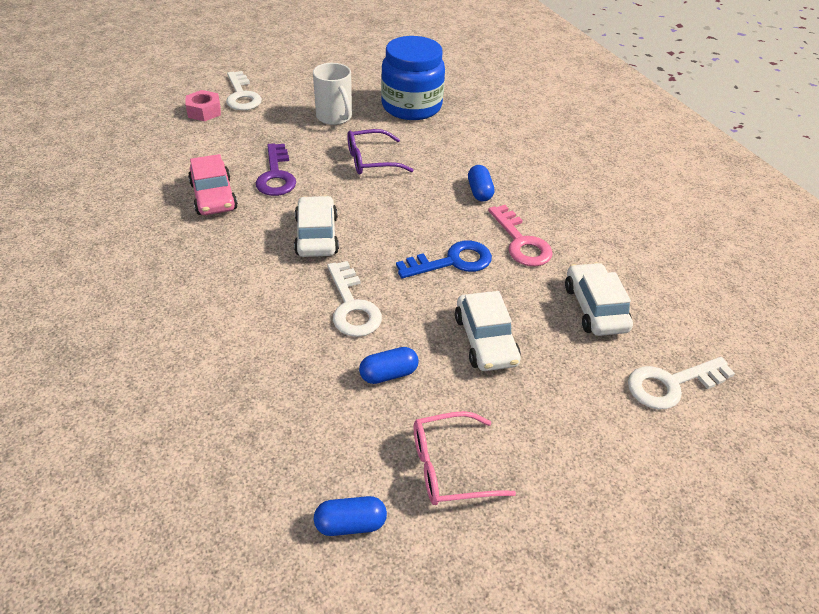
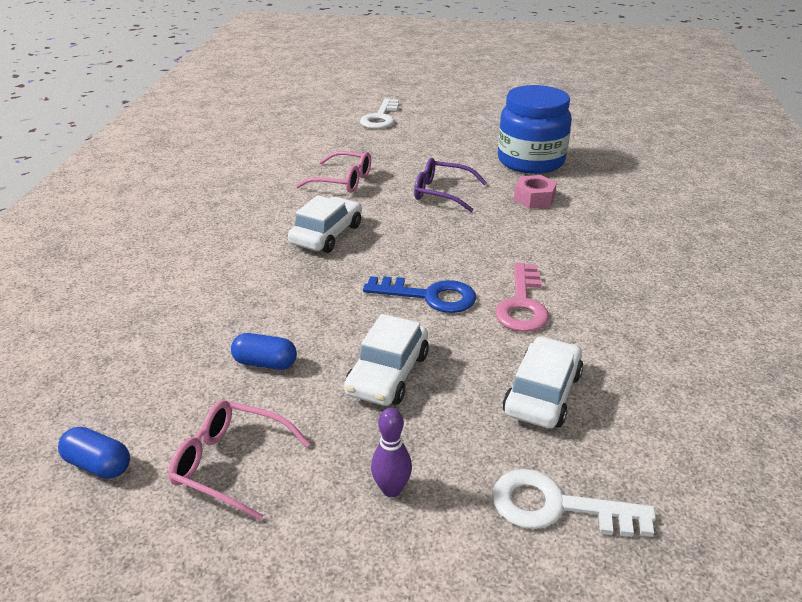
camera: 35 degrees right, 10 degrees down
pink nut [185,90,221,121] -> pink nut moved to [514,175,557,209]
pink car [188,154,238,215] -> none
purple key [256,143,296,196] -> pink glasses [296,151,371,193]
white mug [313,63,352,125] -> none
white key [327,261,382,337] -> none
blue capsule [468,165,494,202] -> none
none -> purple bowling pin [371,408,412,497]

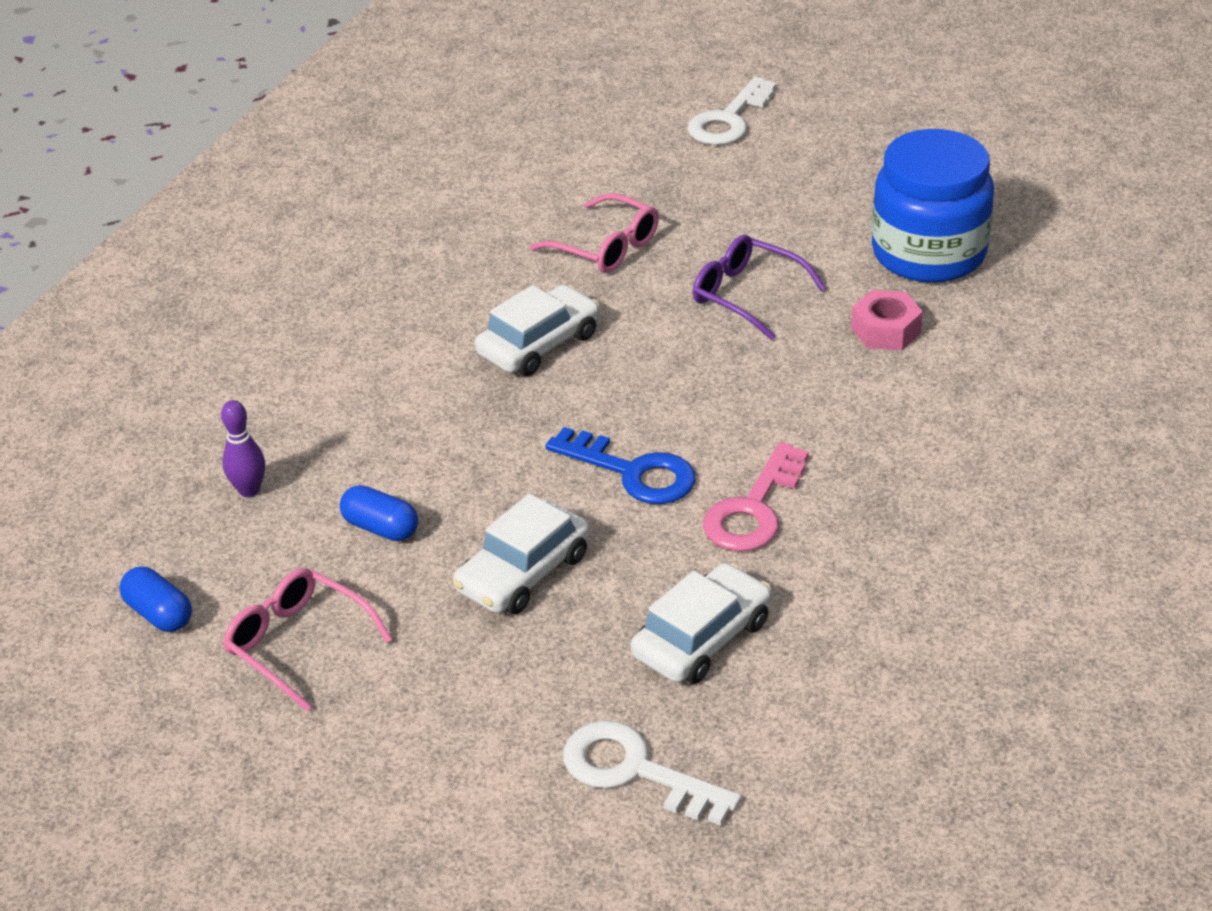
camera: 20 degrees right, 5 degrees up
purple bowling pin [371,408,412,497] -> purple bowling pin moved to [221,400,265,497]

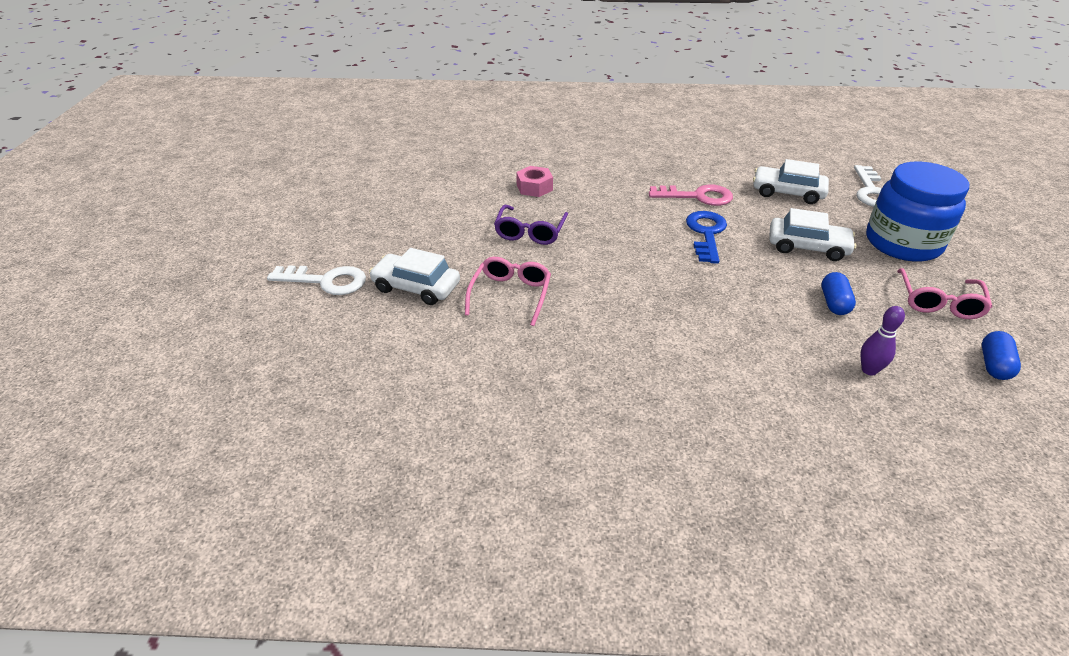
camera: 115 degrees left, 0 degrees up
white car [475,284,600,376] -> white car moved to [369,248,460,305]
blue jar [872,129,994,283] -> blue jar moved to [866,161,969,262]

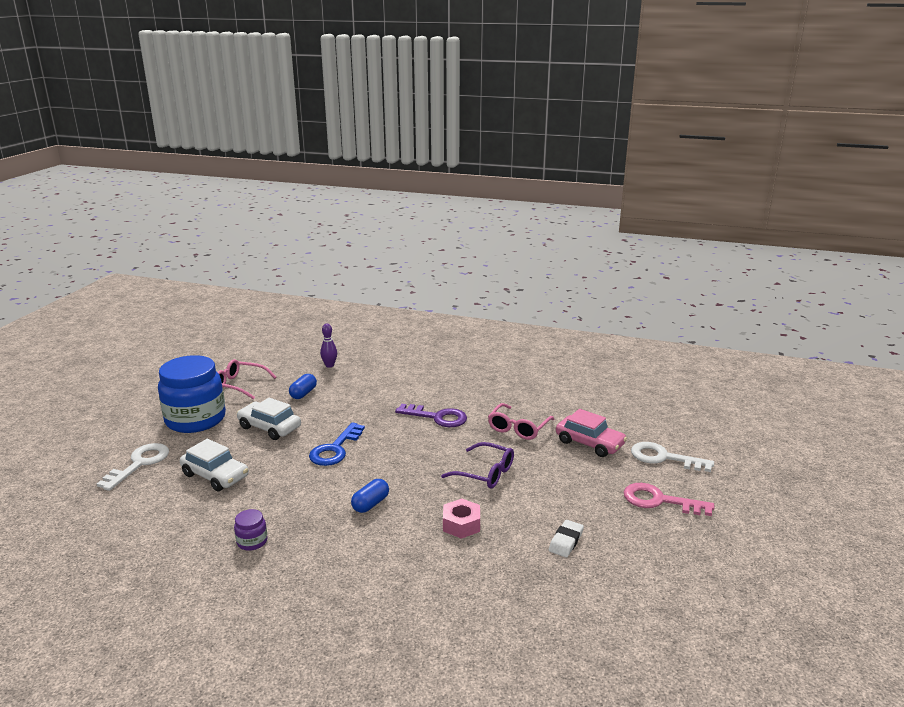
camera: 165 degrees left, 15 degrees down
white car [369,248,460,305] -> pink car [556,409,627,457]
purple glasses [494,205,568,245] -> purple glasses turned 90 degrees clockwise [441,442,514,489]
pink key [649,185,733,206] -> pink key moved to [624,483,714,516]
pink glasses [897,268,993,319] -> pink glasses turned 105 degrees counterclockwise [218,359,276,399]
blue capsule [982,331,1021,380] -> blue capsule moved to [351,479,389,513]
none -> purple jar [234,509,267,551]
none -> purple key [395,404,467,427]
none -> white eraser [549,520,584,557]

